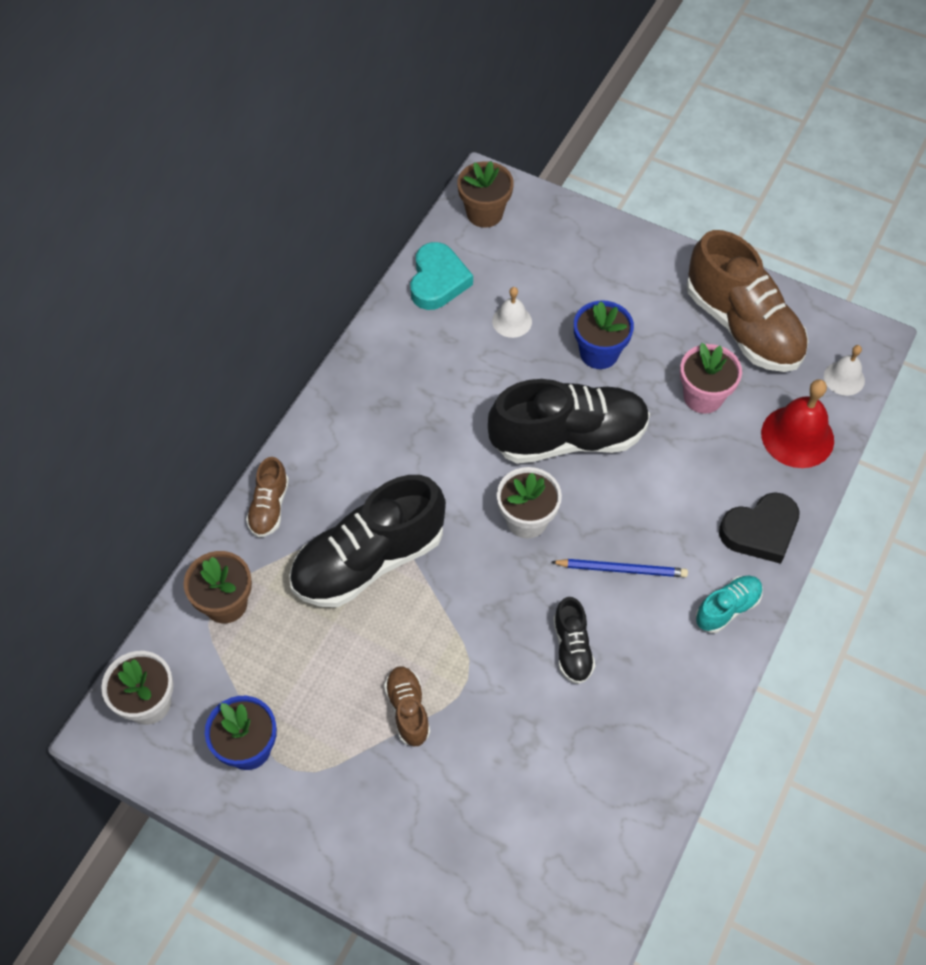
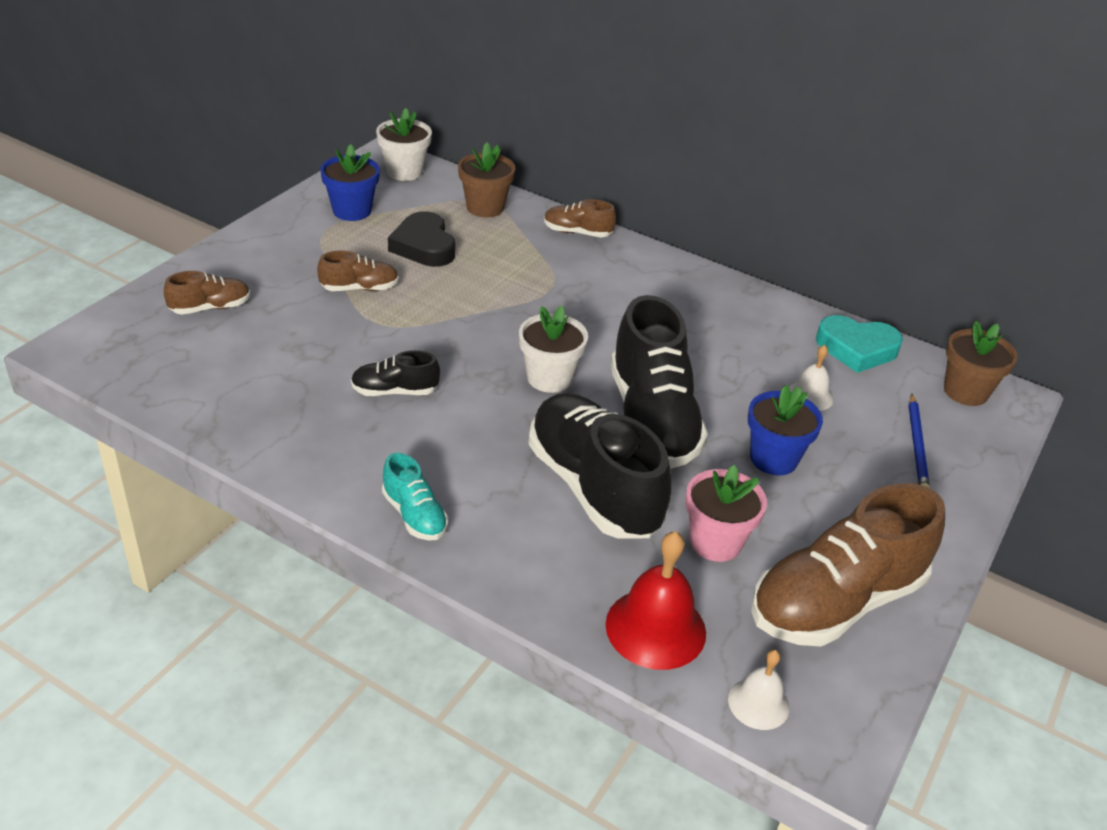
camera: 90 degrees right, 20 degrees down
black shoe [289,475,446,607] -> black shoe moved to [529,393,671,539]
blue pencil [552,559,688,577] -> blue pencil moved to [909,394,930,488]
black heart [719,492,800,564] -> black heart moved to [388,211,455,267]
none -> brown shoe [164,271,251,315]

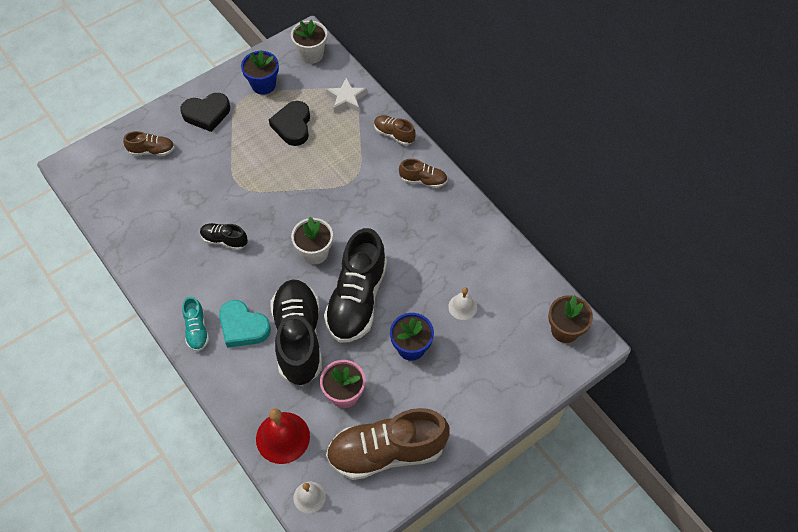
camera: 25 degrees right, 20 degrees up
brown shoe [317,250,399,291] -> brown shoe moved to [399,159,447,188]
brown flower pot [458,143,515,217] -> white star [326,77,367,113]
turquoise heart [816,315,903,373] -> turquoise heart moved to [219,300,271,348]
blue pencil [909,394,930,488] -> none
none -> black heart [180,93,230,132]

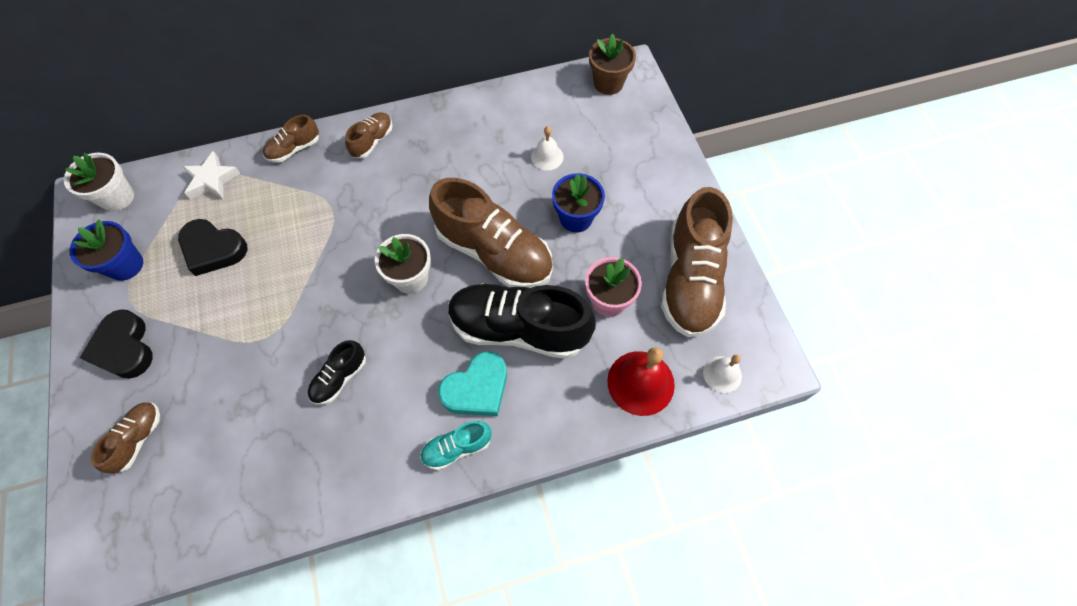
camera: 70 degrees left, 5 degrees up
black heart [180,93,230,132] -> black heart turned 150 degrees clockwise [80,309,153,379]
turquoise shoe [182,297,209,352] -> turquoise shoe turned 150 degrees clockwise [420,421,492,470]
black shoe [324,228,387,343] -> brown shoe [429,178,553,288]

